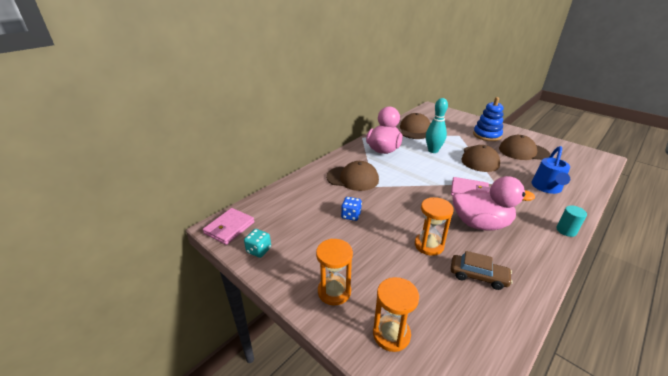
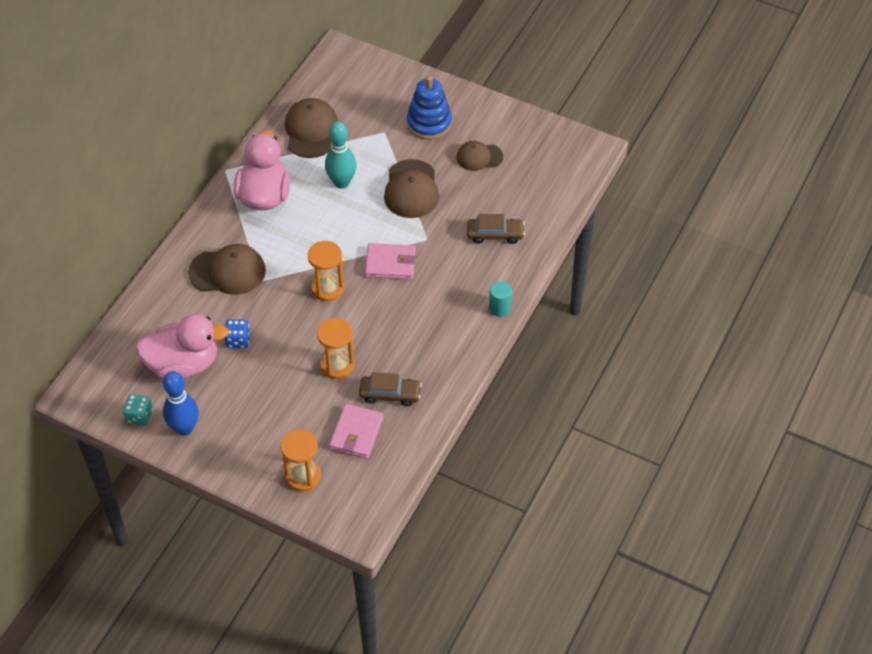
camera: 15 degrees left, 20 degrees up
pink wallet [203,208,255,245] -> pink wallet moved to [329,404,383,459]
orange hourglass [316,239,353,306] -> orange hourglass moved to [308,241,344,301]
pink duck [453,176,535,230] -> pink duck moved to [136,314,229,379]
brown cap [499,135,550,160] -> brown cap [457,141,503,171], size x0.64
blue watering can [532,146,570,194] -> brown car [467,214,525,244]
none -> blue bowling pin [163,371,199,436]

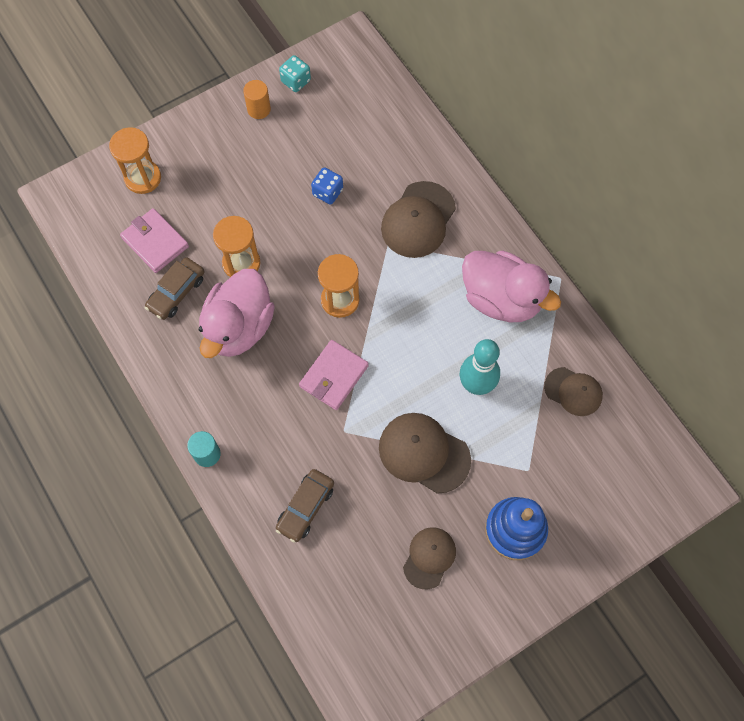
camera: 120 degrees right, 15 degrees up
pink duck [136,314,229,379] -> pink duck moved to [199,269,275,358]
blue bowling pin [163,371,199,436] -> orange cylinder [243,80,271,119]
brown cap [285,98,338,158] -> brown cap [544,367,603,416], size x0.64

